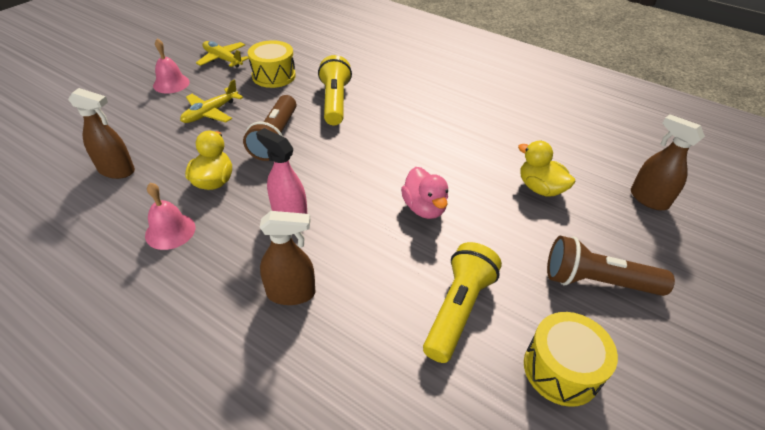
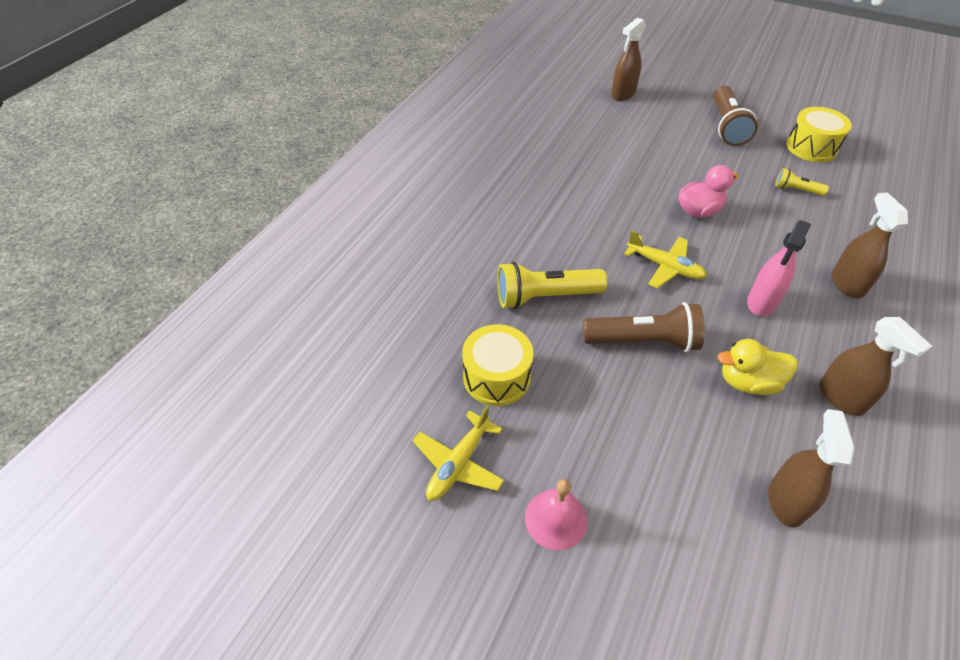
camera: 95 degrees left, 5 degrees up
pink bell [145,183,195,250] -> brown spray bottle [820,317,932,416]
yellow plane [180,79,243,123] -> yellow plane moved to [624,230,707,288]
yellow flashlight [423,242,502,363] -> yellow flashlight [775,168,829,196], size x0.52
yellow duck [518,141,576,197] -> none

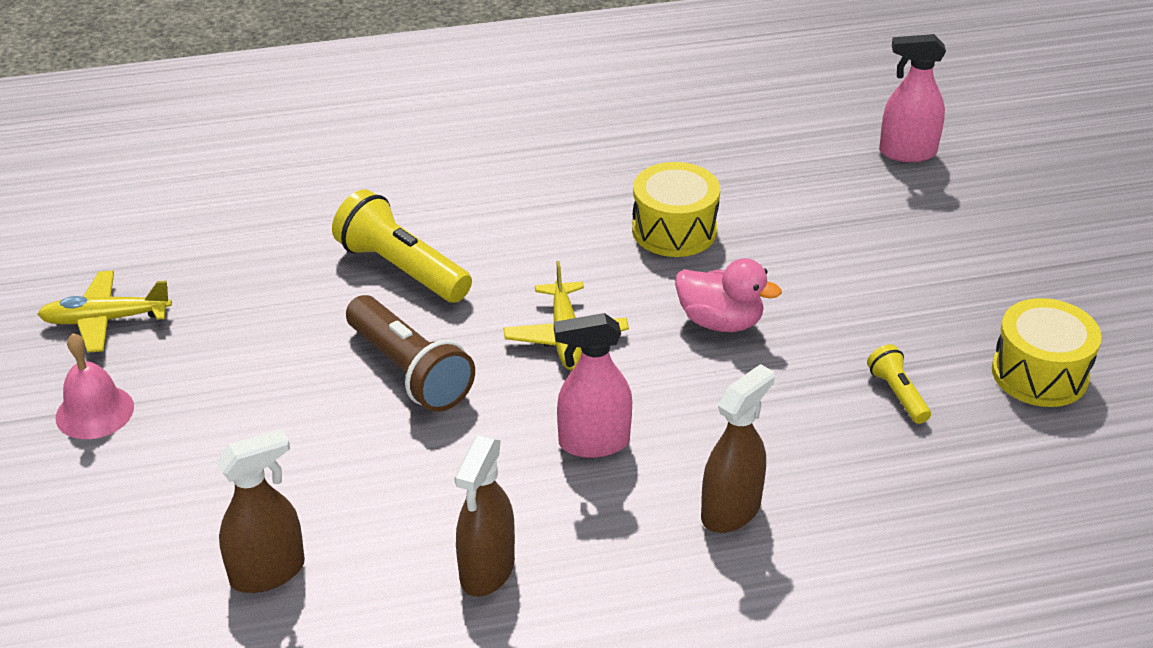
camera: 50 degrees right, 10 degrees down
yellow drum [462,324,534,406] -> yellow drum moved to [632,162,720,257]
brown spray bottle [611,18,646,101] -> pink spray bottle [879,34,946,162]
brown flashlight [713,86,758,146] -> none
yellow duck [718,339,797,395] -> none

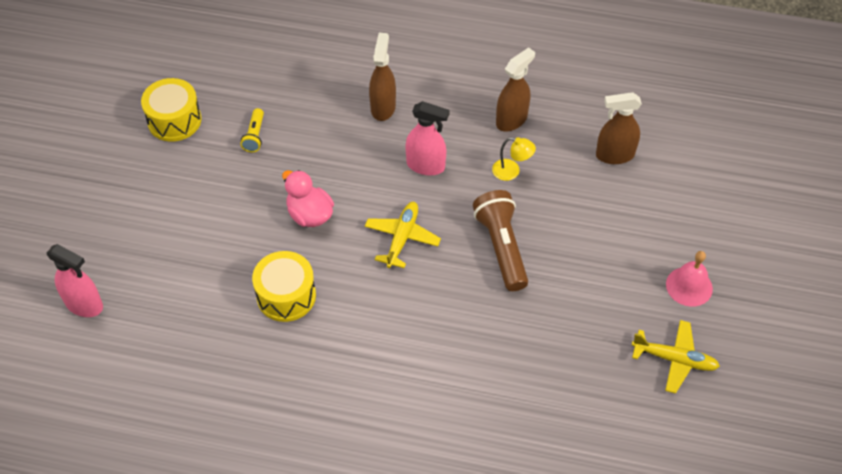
camera: 155 degrees left, 15 degrees up
yellow flashlight [332,189,472,303] -> none
brown spray bottle [701,364,775,533] -> brown spray bottle turned 120 degrees clockwise [369,33,396,121]
none -> yellow lamp [492,137,536,181]

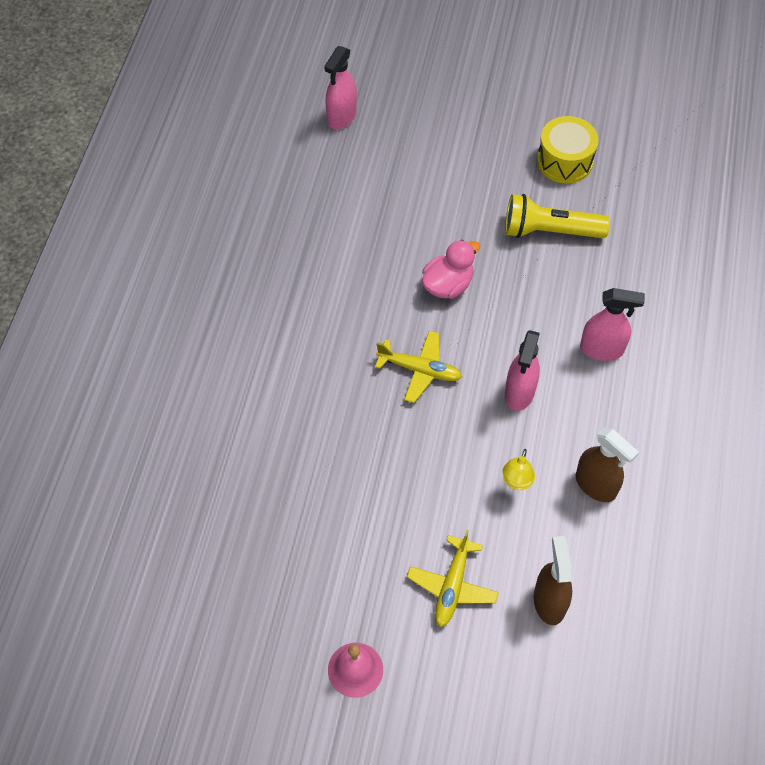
camera: 90 degrees right, 5 degrees up
yellow flashlight [240,108,264,152] -> yellow flashlight [505,194,610,238], size x1.92
yellow drum [252,251,316,322] -> none
brown spray bottle [369,33,396,121] -> pink spray bottle [580,288,645,361]
brown flashlight [473,190,528,291] -> none
yellow plane [632,320,720,394] -> yellow plane moved to [407,530,499,627]

